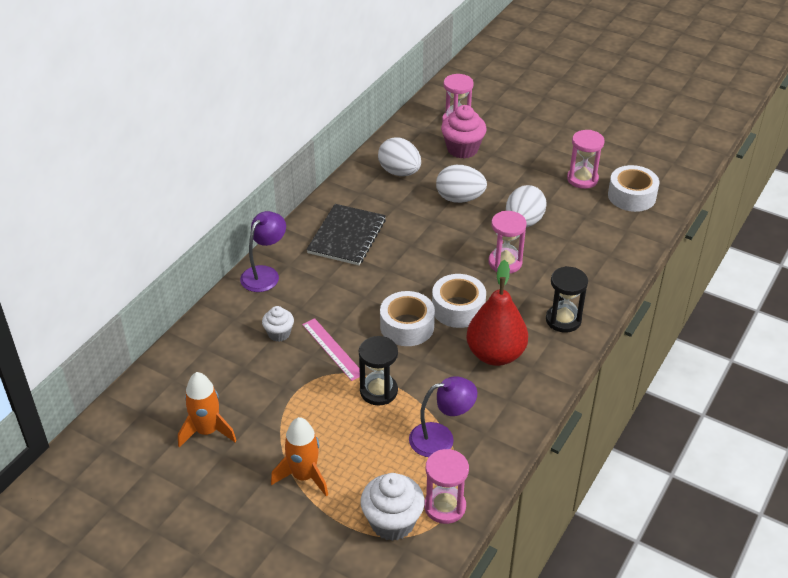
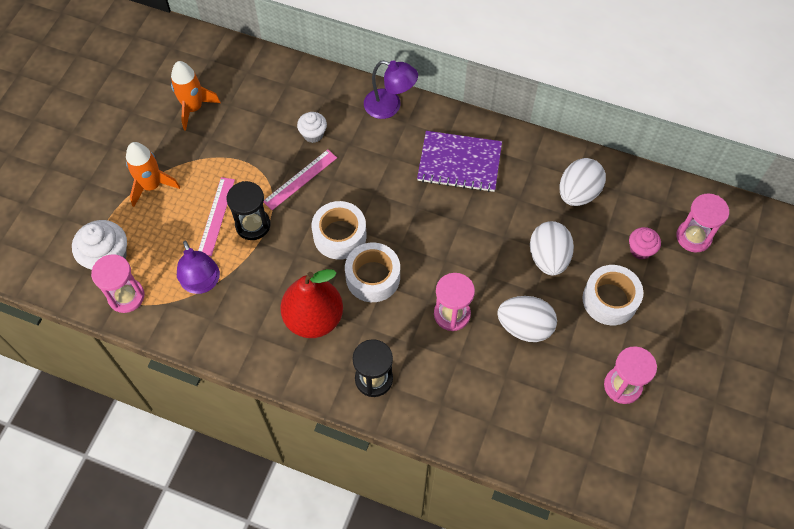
camera: 80 degrees right, 20 degrees up
black notebook [306,204,386,265] -> purple notebook [417,131,502,192]
pink cupcake [441,105,487,159] -> pink cupcake [629,227,661,260], size x0.59
white tape [608,165,659,212] -> white tape moved to [582,265,643,325]
none -> pink ruler [198,177,235,256]

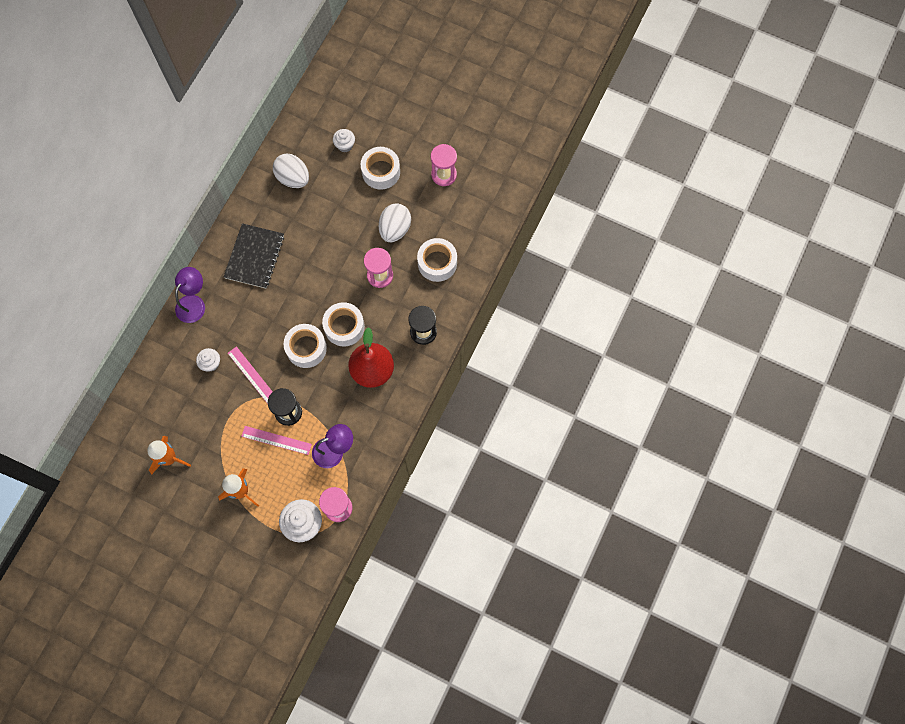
camera: 85 degrees left, 10 degrees up
purple notebook [417,131,502,192] -> black notebook [224,223,284,289]
white egg [530,221,574,275] -> none
pink cupcake [629,227,661,260] -> white cupcake [333,129,355,152]
pink hourglass [676,193,729,252] -> none
none -> white tape [417,238,457,282]

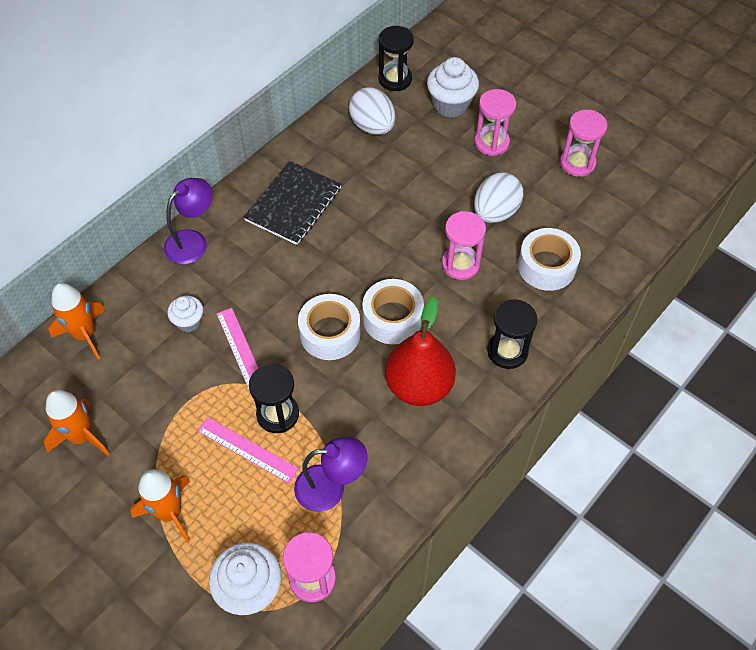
camera: 15 degrees right, 15 degrees down
white cupcake [333,129,355,152] -> white cupcake [427,57,479,118], size x1.69
white tape [361,147,400,190] -> pink hourglass [474,89,516,156]
none -> orange rocket [48,283,105,359]
none -> black hourglass [379,26,414,91]

